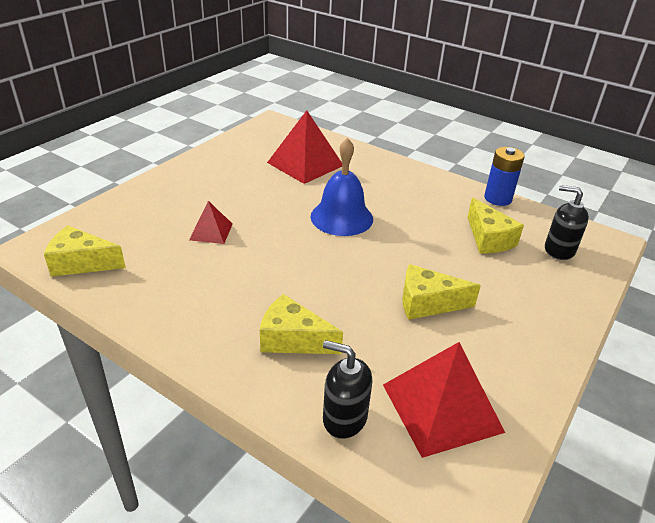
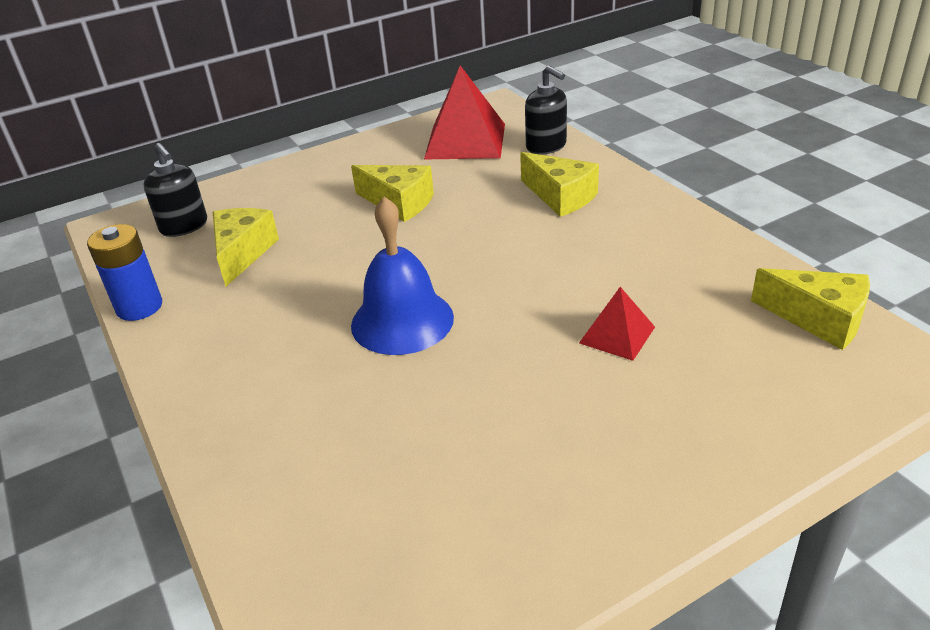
camera: 150 degrees left, 0 degrees up
red pyramid [267,110,342,184] -> none

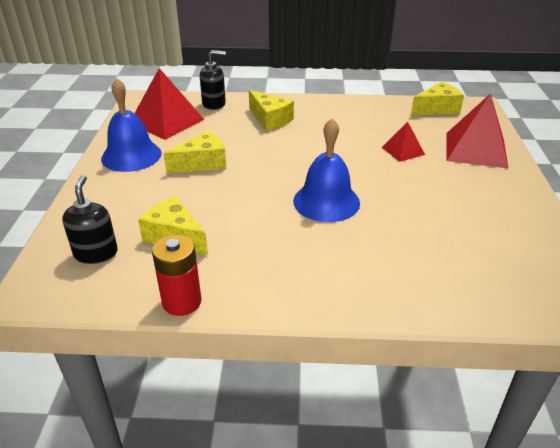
camera: 60 degrees left, 0 degrees up
blue battery [87,224,162,321] -> red battery [152,235,201,316]
black soap dispenser [143,143,207,237] -> black soap dispenser turned 90 degrees counterclockwise [62,175,118,264]
yellow cheese [520,152,599,217] -> yellow cheese turned 60 degrees clockwise [249,90,294,131]
none -> blue bell [101,78,162,172]
none -> red pyramid [446,93,509,169]

